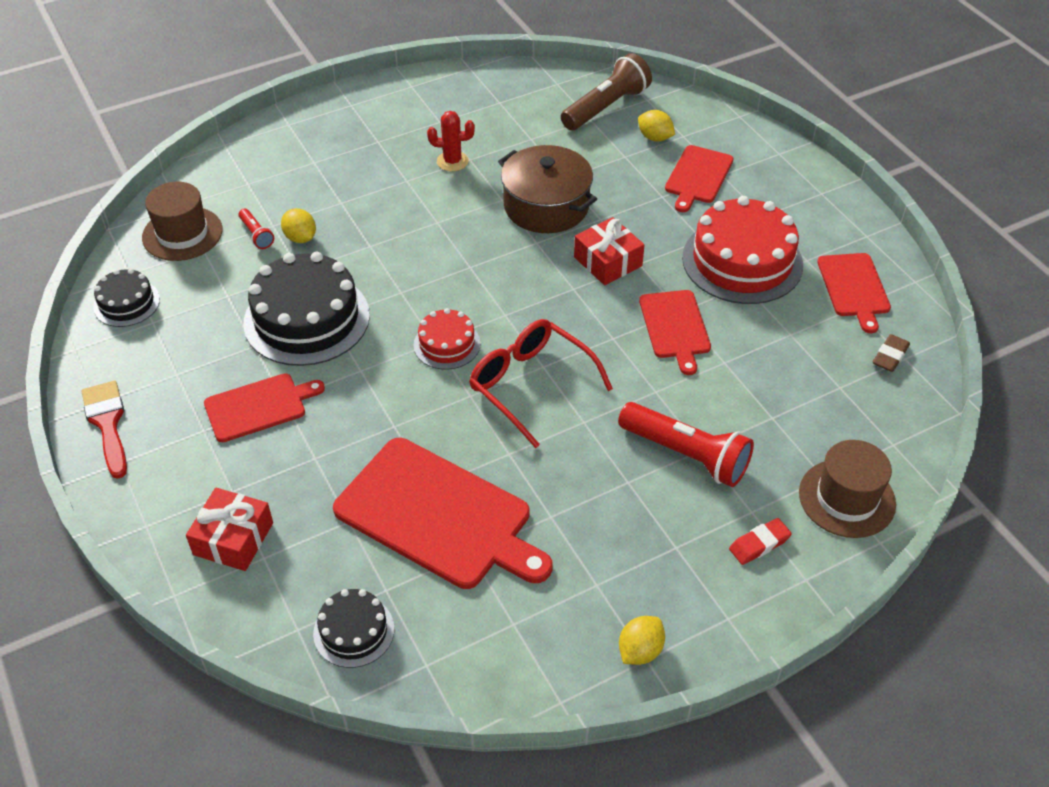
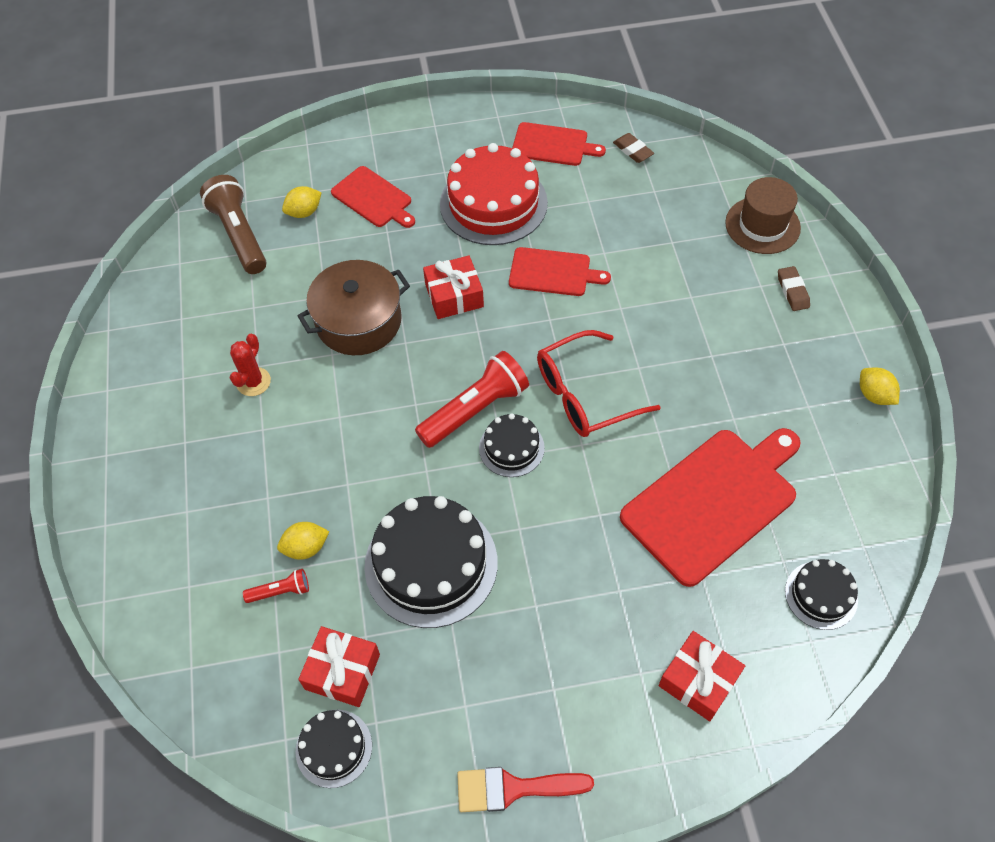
camera: 70 degrees left, 10 degrees up
brown hat [142,182,223,261] -> none
red cutting board [204,373,325,442] -> none
red cake [413,308,481,370] -> black cake [479,413,545,477]
red flashlight [618,402,754,487] -> red flashlight moved to [415,351,529,448]
red eraser [729,518,792,565] -> brown eraser [778,266,810,311]
none -> red gift [298,626,380,707]

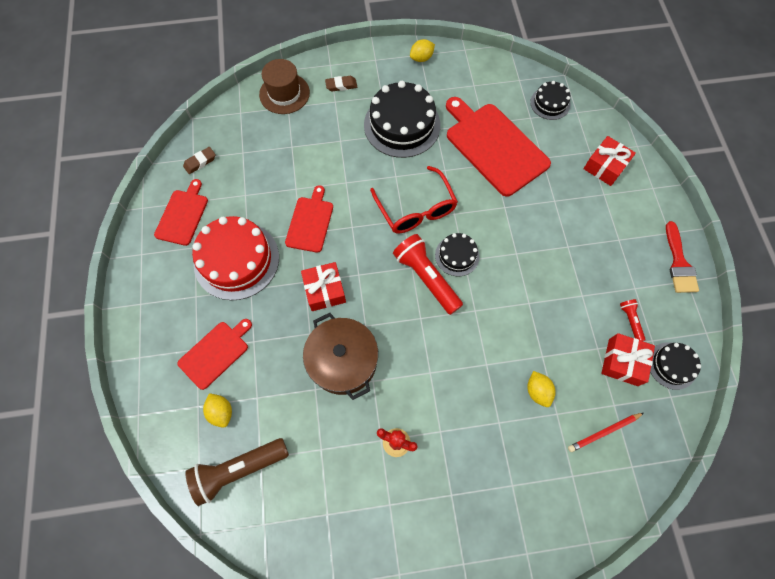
camera: 90 degrees left, 10 degrees up
red flashlight [243,569,309,603] -> red flashlight moved to [620,299,646,341]
black cake [364,496,498,628] -> black cake moved to [364,81,440,158]
none -> red pencil [568,413,644,452]

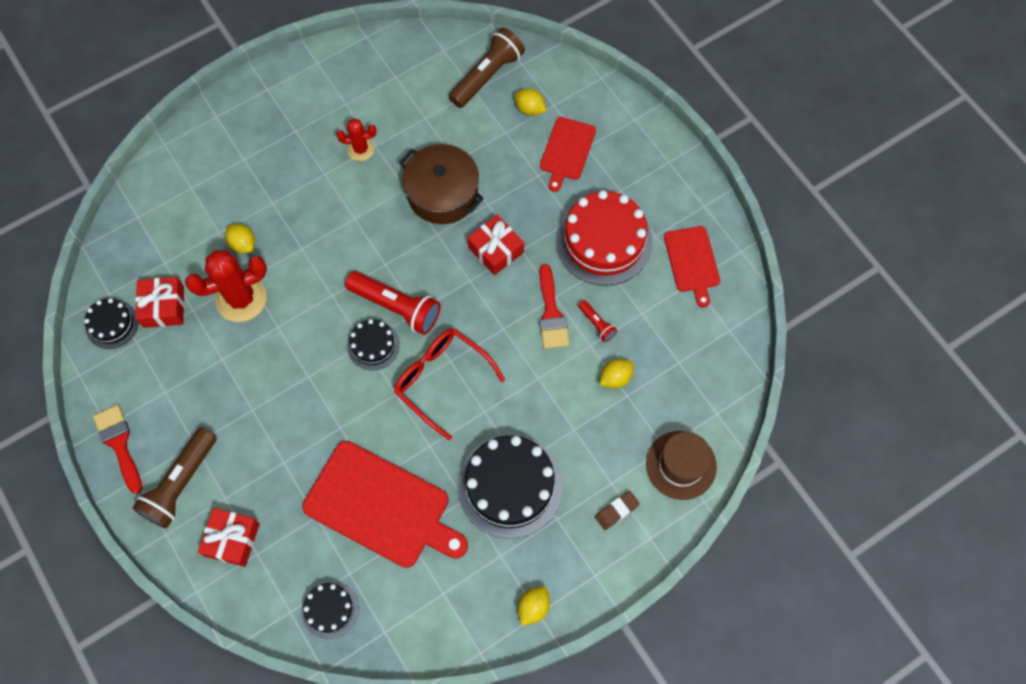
camera: 155 degrees right, 0 degrees up
brown eraser [183,147,215,174] -> none
red cutting board [285,185,333,253] -> red brush [539,264,570,349]
red pencil [568,413,644,452] -> none
red flashlight [620,299,646,341] -> red flashlight moved to [578,300,617,342]
none -> brown flashlight [133,427,217,529]
none -> red cactus [185,250,267,322]
none -> yellow lemon [600,359,634,389]

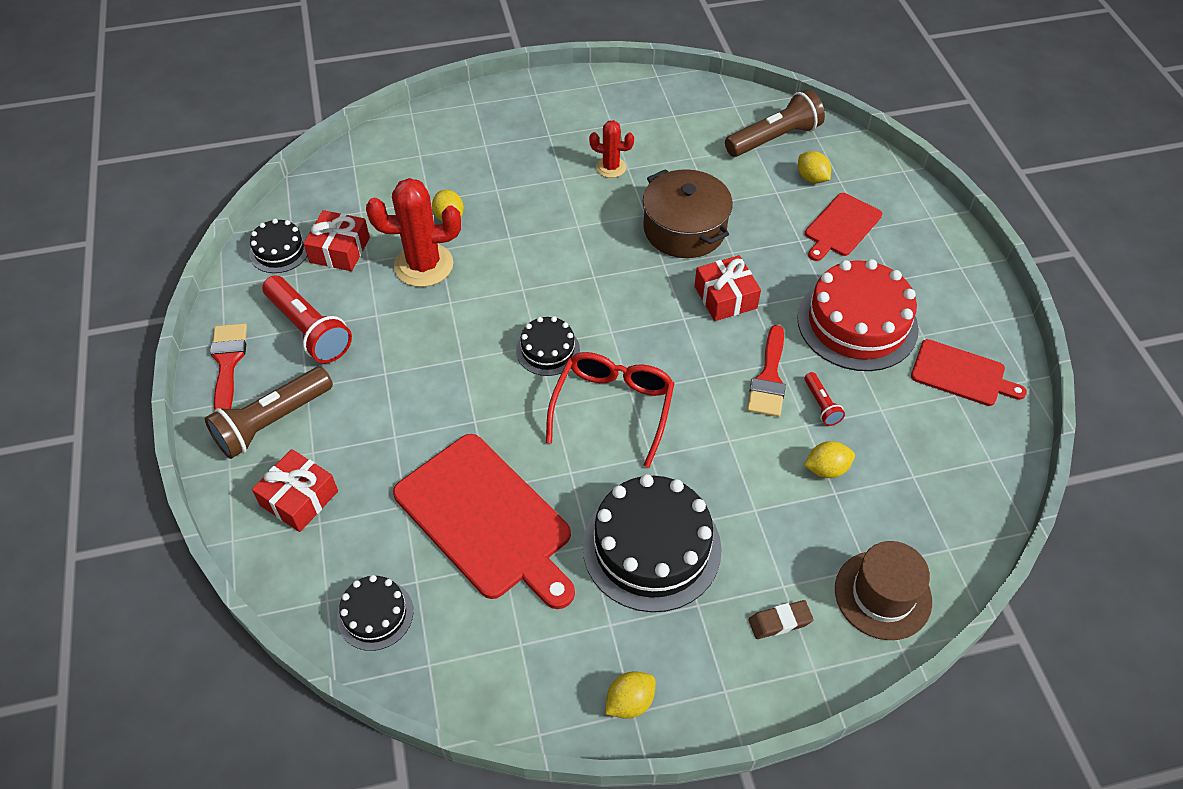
camera: 20 degrees right, 15 degrees down
red flashlight [345,271,441,335] -> red flashlight moved to [262,276,352,363]
red glasses [394,328,505,440] -> red glasses turned 45 degrees clockwise [546,352,675,468]
red cutting board [664,226,720,307] -> red cutting board turned 75 degrees counterclockwise [911,339,1027,406]

